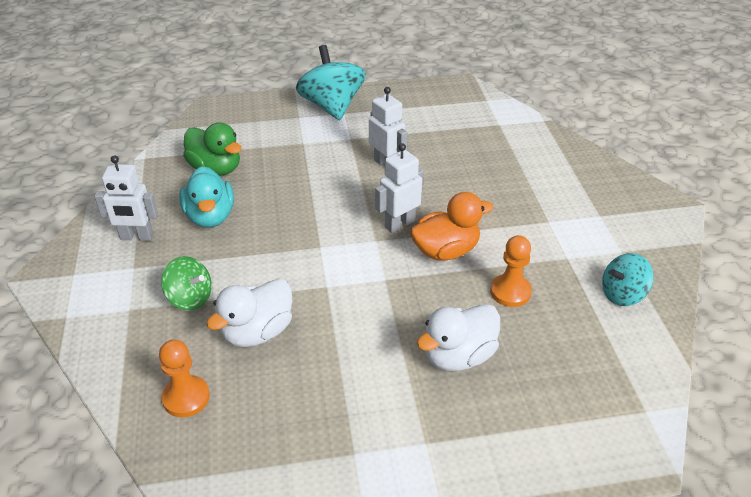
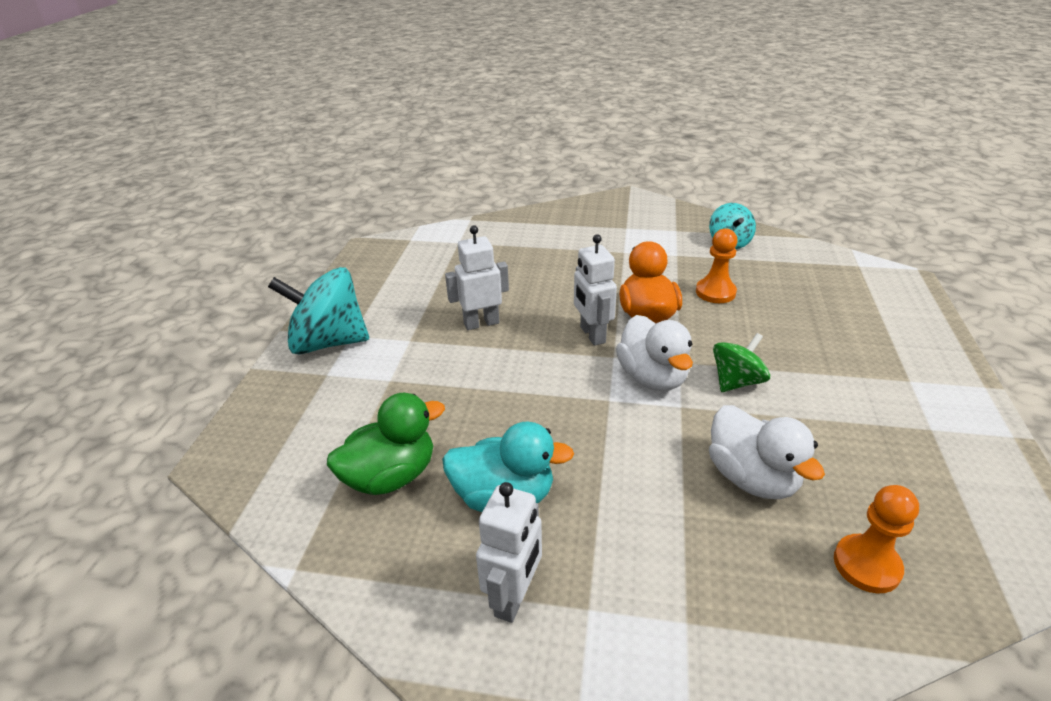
camera: 70 degrees left, 5 degrees down
green spinning top [161,256,212,311] -> green spinning top moved to [713,333,770,392]
white duck [417,304,500,371] -> white duck moved to [616,315,693,391]

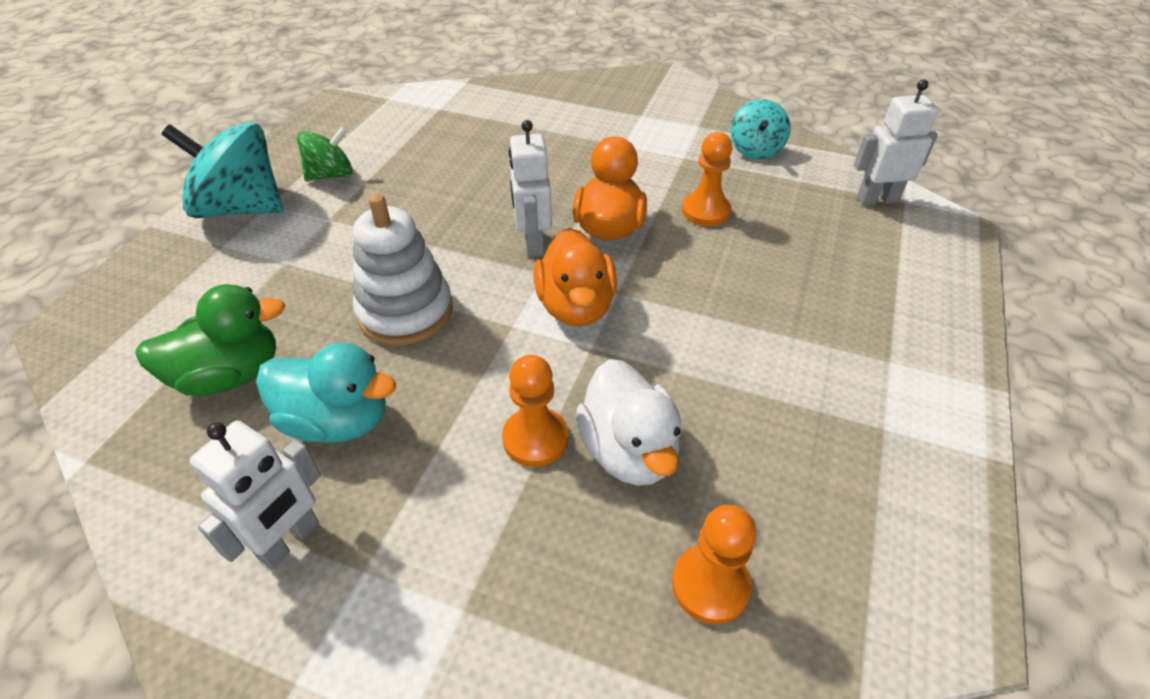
camera: 10 degrees right, 10 degrees up
white robot [445,225,509,330] -> white robot moved to [854,80,938,205]
white duck [616,315,693,391] -> orange duck [534,228,617,326]
green spinning top [713,333,770,392] -> green spinning top moved to [297,126,352,181]
none -> white stacking toy [353,194,453,346]
none -> orange pawn [502,355,568,467]

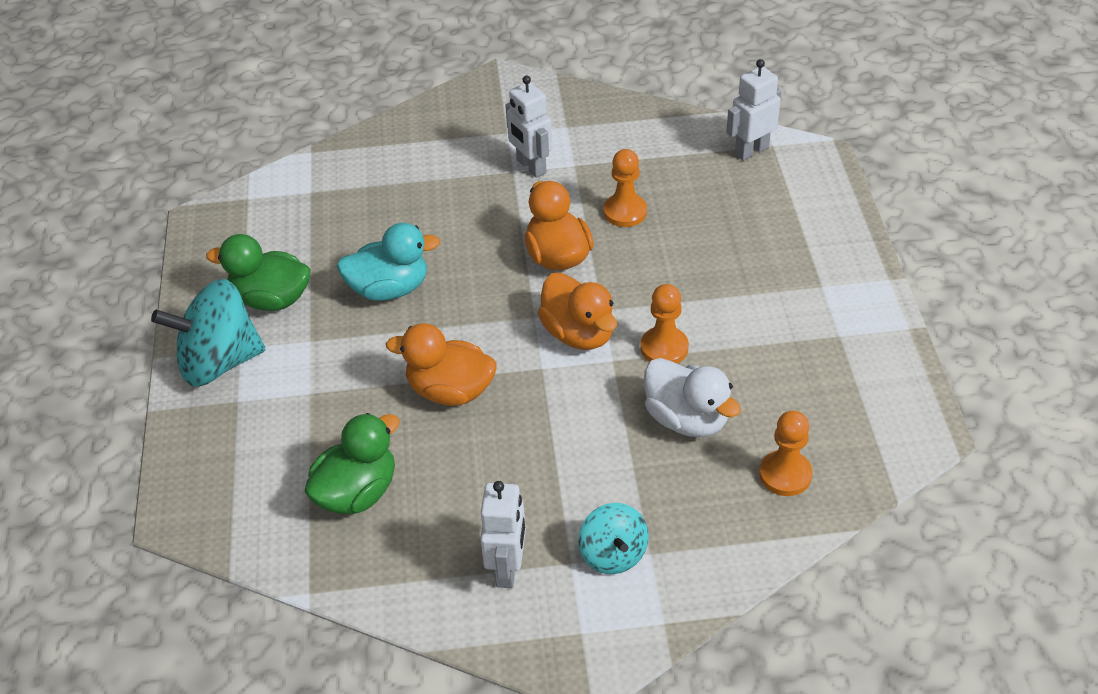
camera: 25 degrees left, 0 degrees up
turquoise duck [256,342,396,443] -> turquoise duck moved to [337,223,440,301]
green spinning top [297,126,352,181] -> green duck [206,234,311,311]
white stacking toy [353,194,453,346] -> orange duck [386,323,497,406]
orange pawn [502,355,568,467] -> orange pawn moved to [640,284,689,363]
white robot [509,120,552,257] -> white robot moved to [505,76,552,178]
turquoise spinning top [731,99,790,160] -> turquoise spinning top moved to [578,503,649,574]

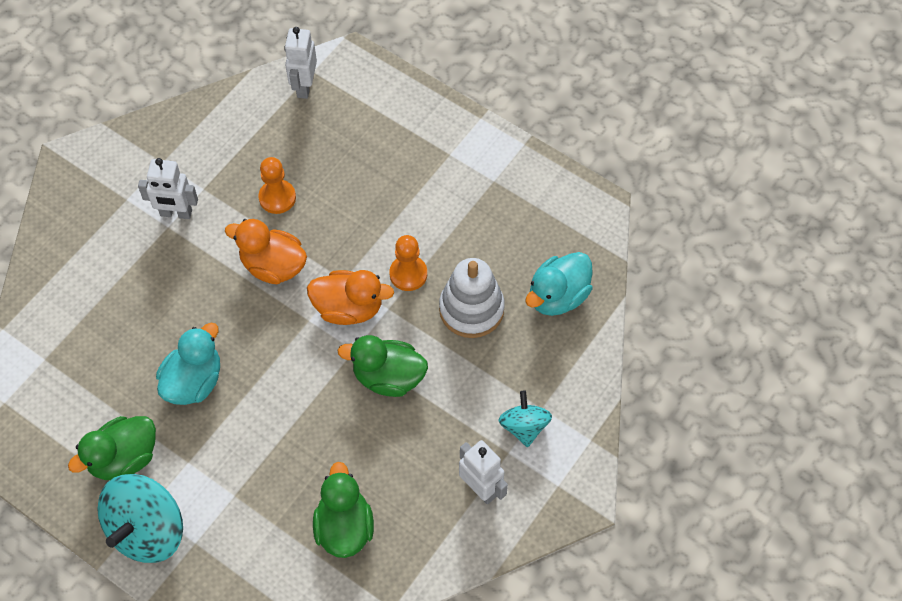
camera: 50 degrees left, 15 degrees up
orange duck [386,323,497,406] -> none
turquoise spinning top [578,503,649,574] -> turquoise spinning top turned 120 degrees counterclockwise [499,390,552,447]
white duck [644,358,741,437] -> white stacking toy [439,258,505,338]
orange pawn [759,411,812,496] -> turquoise duck [525,252,593,316]
none -> green duck [338,335,428,397]

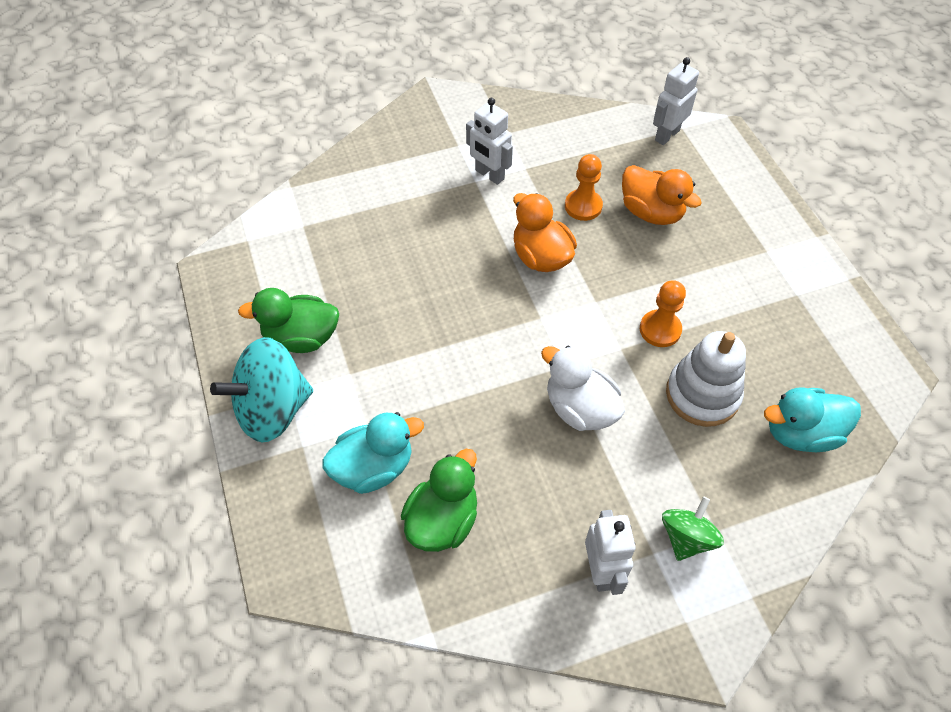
camera: 35 degrees right, 5 degrees down
turquoise duck [156,323,220,405] -> turquoise duck moved to [322,412,424,494]
orange duck [307,270,394,325] -> orange duck moved to [622,165,702,225]
green duck [338,335,428,397] -> white duck [541,346,625,431]
turquoise spinning top [499,390,552,447] -> green spinning top [662,497,724,561]

